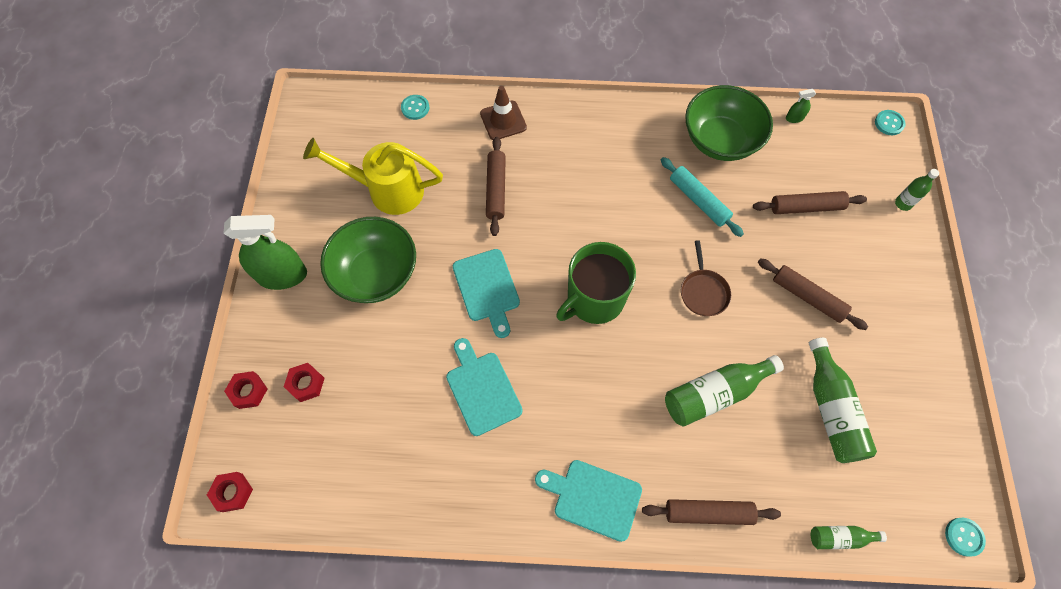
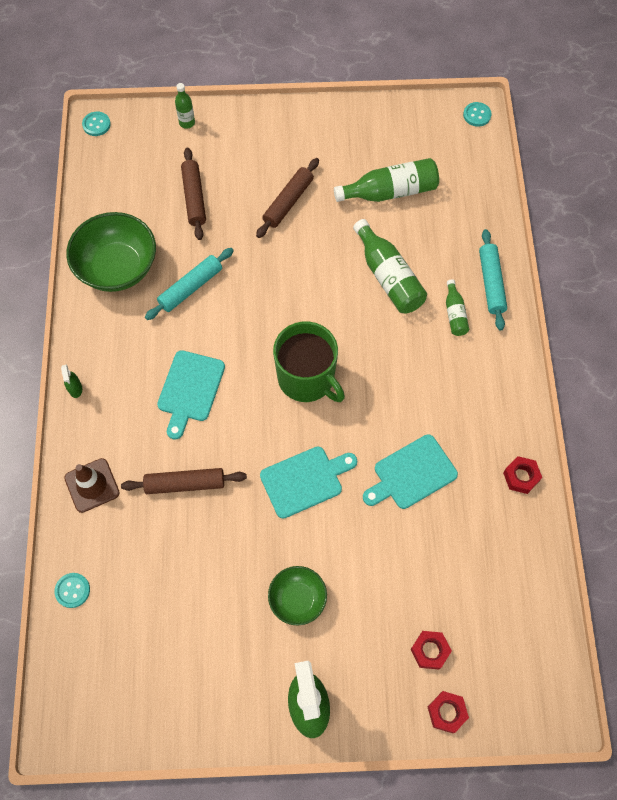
camera: 95 degrees left, 0 degrees up
red nut [207,472,253,512] -> red nut moved to [503,456,542,494]
yellow watering can [303,138,443,215] -> none
green bowl [320,217,416,303] -> green bowl [268,566,327,625], size x0.58
turquoise cutting board [535,460,642,542] -> turquoise cutting board moved to [157,350,225,440]
brown rolling pin [642,499,781,525] -> turquoise rolling pin [479,229,507,331]
brown pan [681,240,731,316] -> none
green spray bottle [786,89,816,123] -> green spray bottle moved to [61,364,82,398]
green bottle [811,526,887,549] -> green bottle moved to [446,279,469,336]

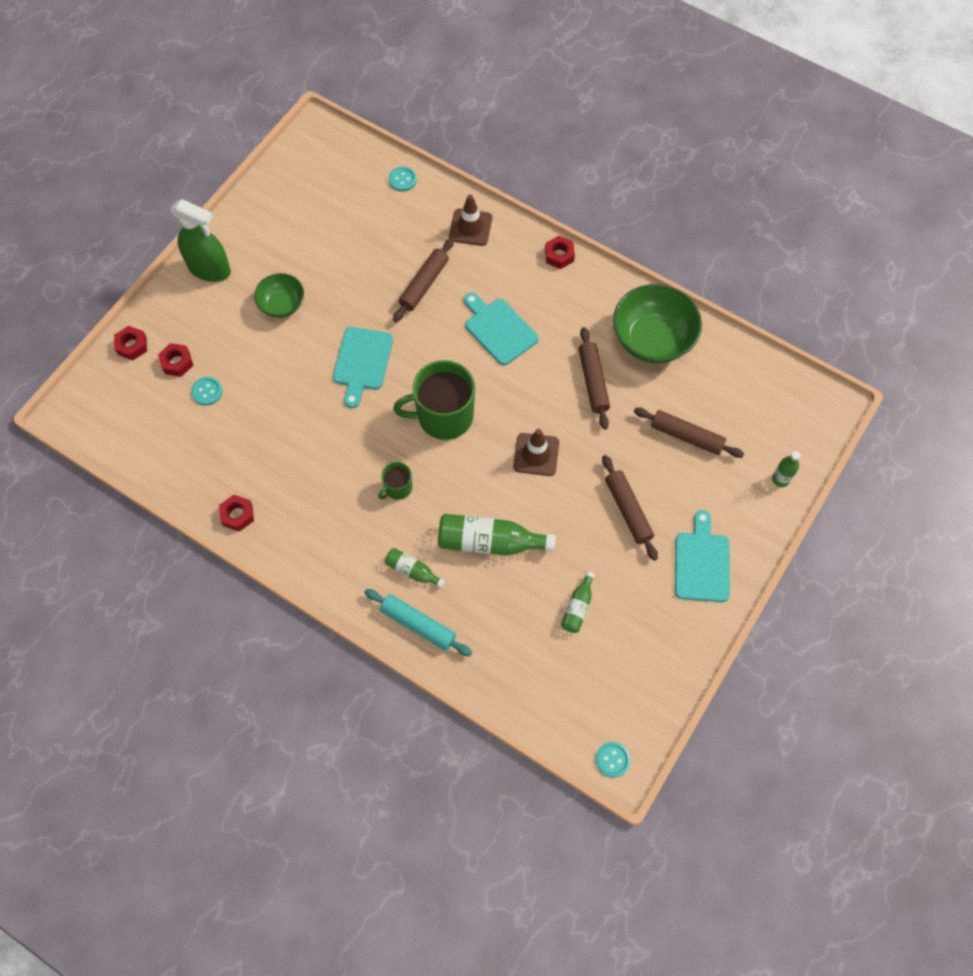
camera: 125 degrees right, 0 degrees up
green spray bottle [61,364,82,398] -> red nut [545,236,575,269]
turquoise button [82,112,111,136] -> turquoise button moved to [191,377,222,406]
turquoise rolling pin [145,248,234,320] -> brown rolling pin [579,327,610,429]
green bottle [334,158,439,202] -> green bottle [561,571,595,633], size x0.54
turquoise cutting board [363,434,458,509] -> turquoise cutting board moved to [675,510,730,602]
none -> green mug [378,462,412,500]
none -> brown traffic cone [513,429,559,476]

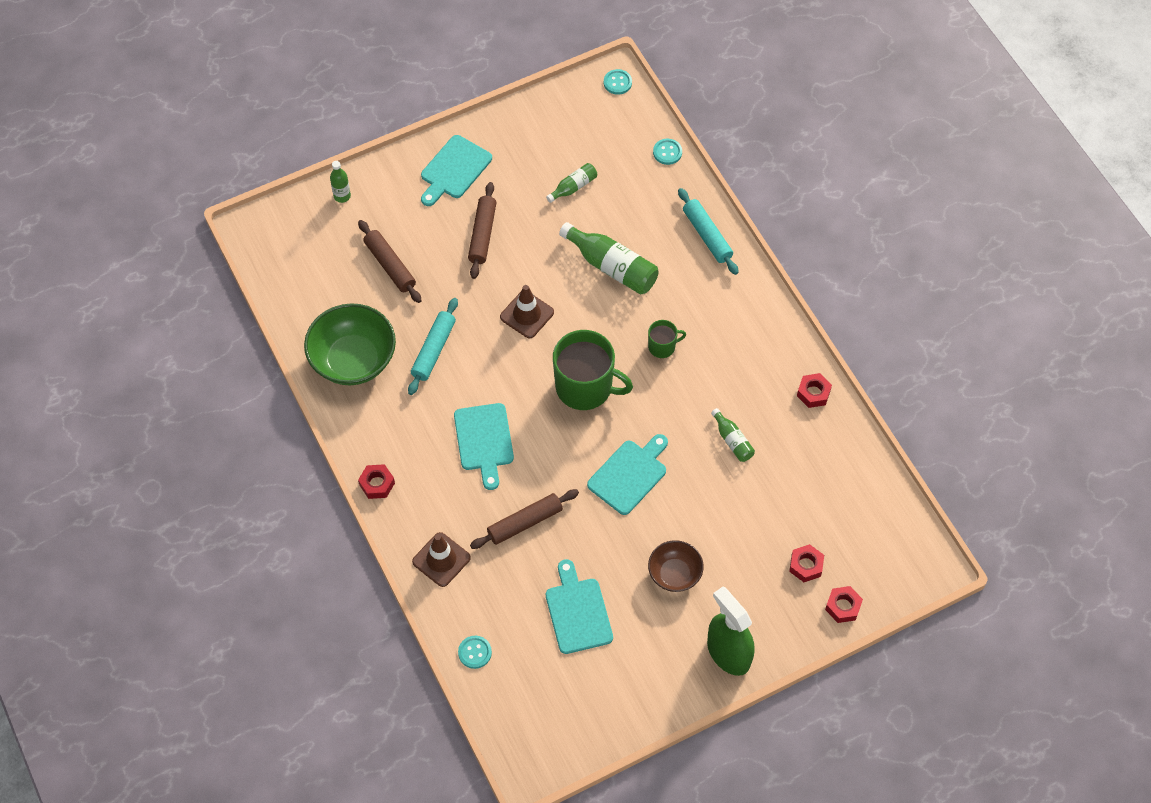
camera: 150 degrees left, 5 degrees down
turquoise button [191,377,222,406] -> turquoise button moved to [653,139,682,165]
green bowl [254,273,304,318] -> brown bowl [648,540,704,592]
green bottle [385,548,445,588] -> green bottle moved to [711,408,755,462]
brown rolling pin [579,327,610,429] -> turquoise rolling pin [408,298,458,395]
none -> turquoise cutting board [546,559,613,654]

